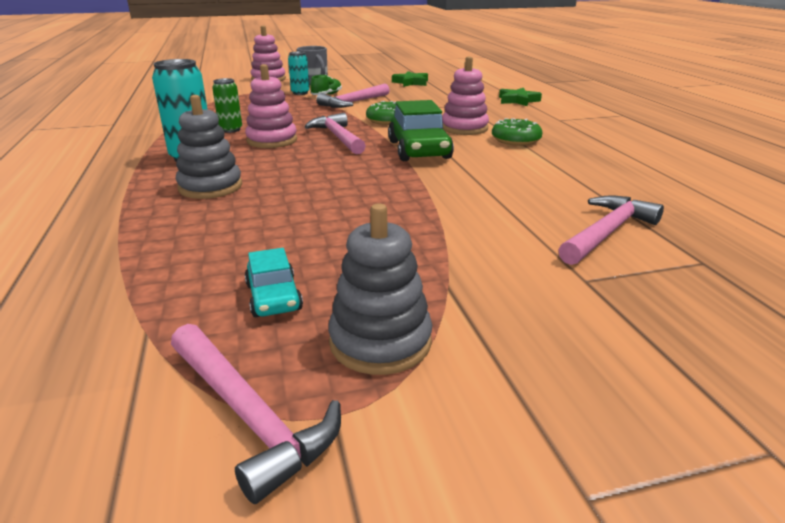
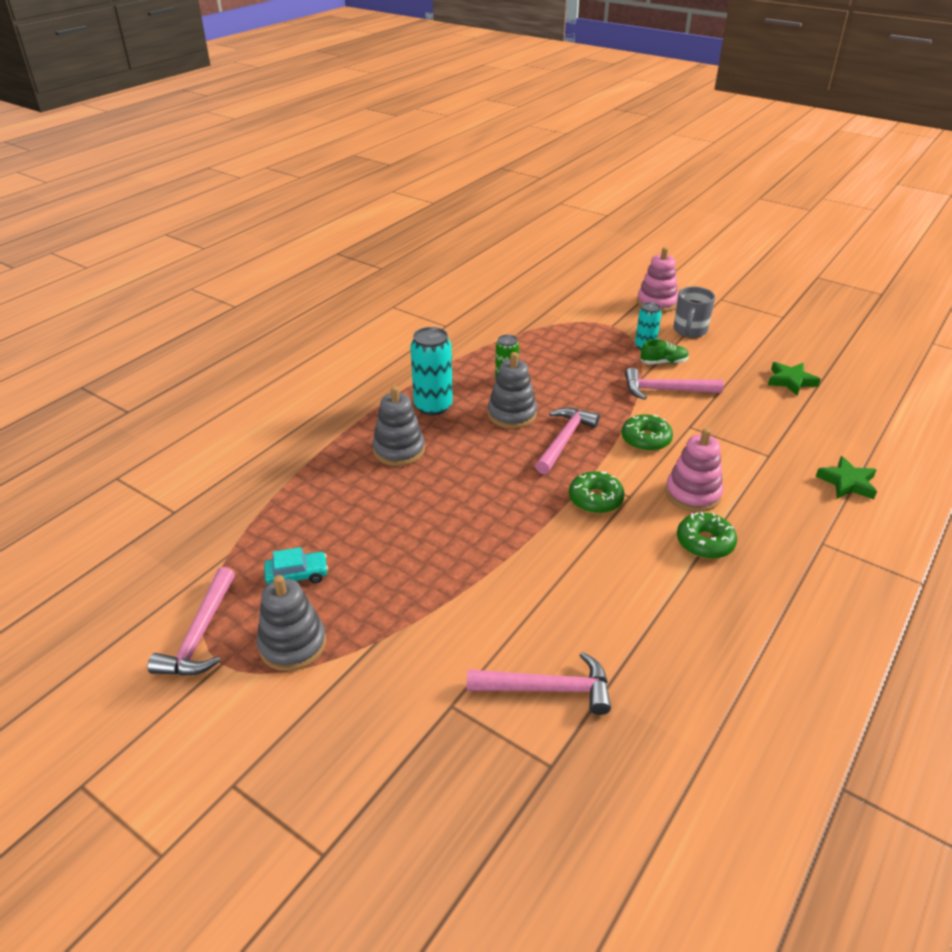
camera: 50 degrees right, 10 degrees up
pink stacking toy [245,64,297,148] -> grey stacking toy [488,352,537,429]
turquoise car [245,248,303,317] -> turquoise car turned 135 degrees counterclockwise [264,547,328,584]
green car [388,100,454,161] -> green donut [569,471,625,514]

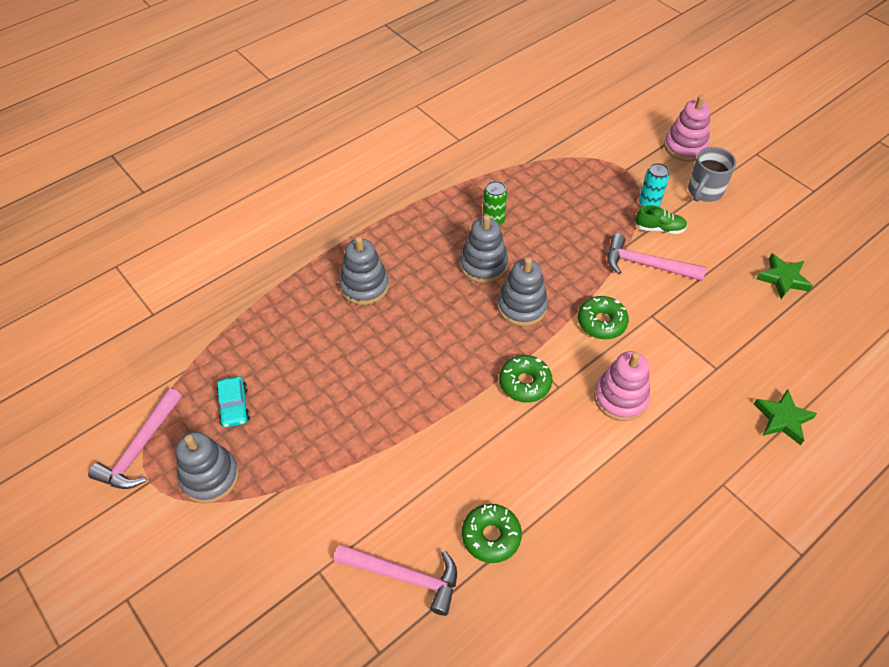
camera: 15 degrees right, 15 degrees up
turquoise car [264,547,328,584] -> turquoise car turned 75 degrees clockwise [217,376,250,428]
turquoise can [410,327,453,416] -> none
pink hammer [535,407,600,474] -> grey stacking toy [497,257,548,326]
green donut [677,512,737,559] -> green donut moved to [462,504,522,563]

